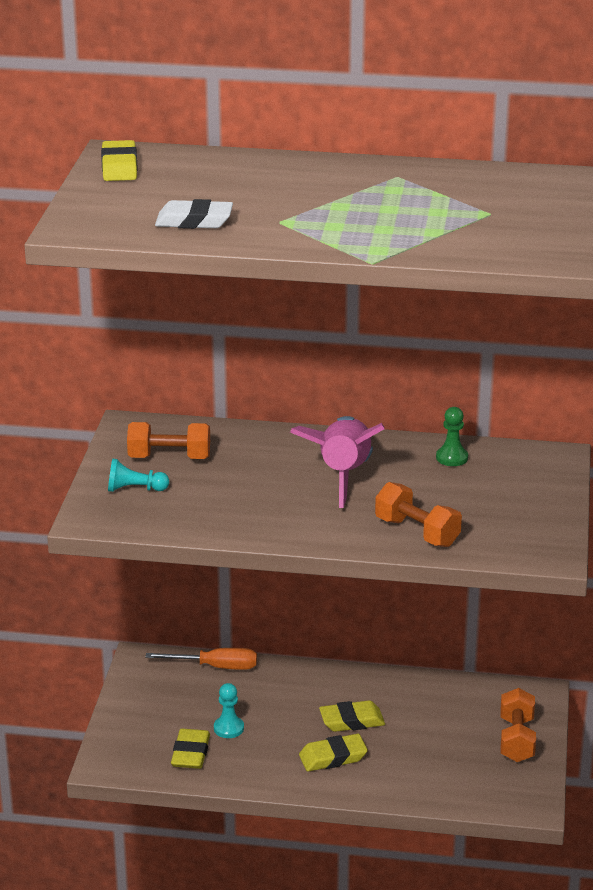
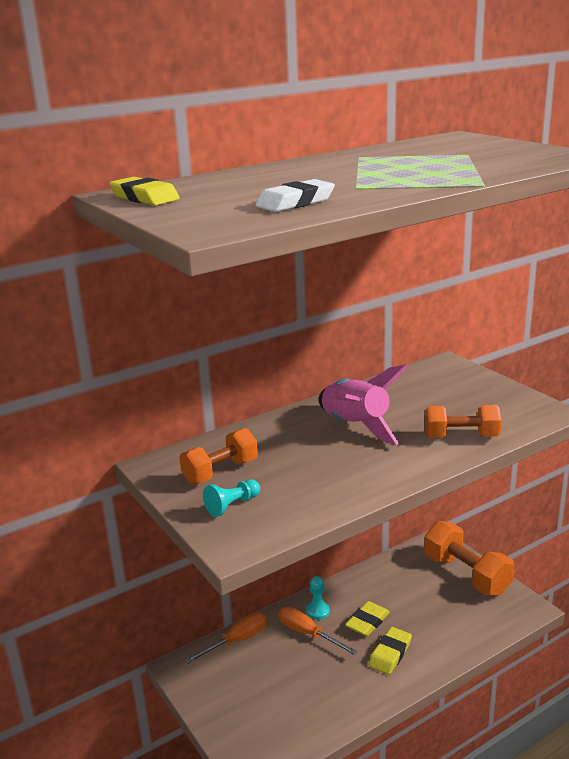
camera: 40 degrees left, 5 degrees down
yellow eraser [171,729,210,769] -> none
turquoise pawn [214,683,244,738] -> turquoise pawn moved to [306,576,330,620]
green pawn [436,407,468,466] -> none
orange dumbbell [500,688,536,762] -> orange dumbbell [424,521,514,596], size x1.56
none -> orange screwdriver [278,607,357,655]

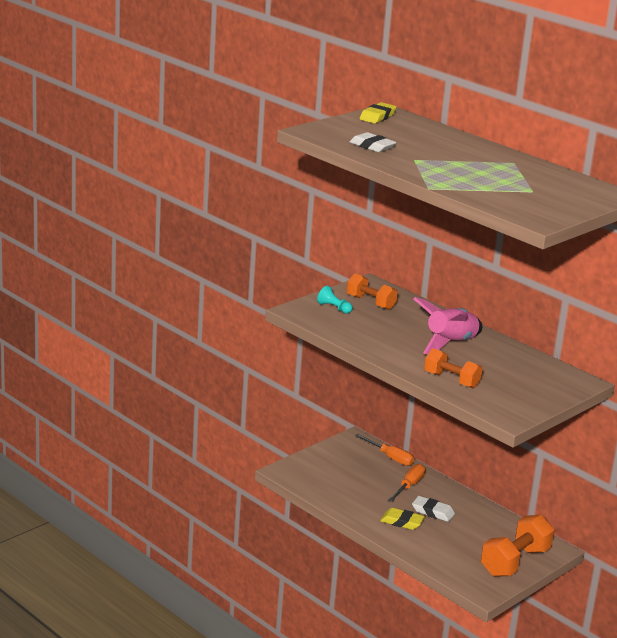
camera: 75 degrees right, 0 degrees up
turquoise pawn [306,576,330,620] -> none
yellow eraser [345,601,390,636] -> white eraser [412,496,455,522]
orange dumbbell [425,405,502,438] -> orange dumbbell turned 45 degrees counterclockwise [424,348,483,388]

